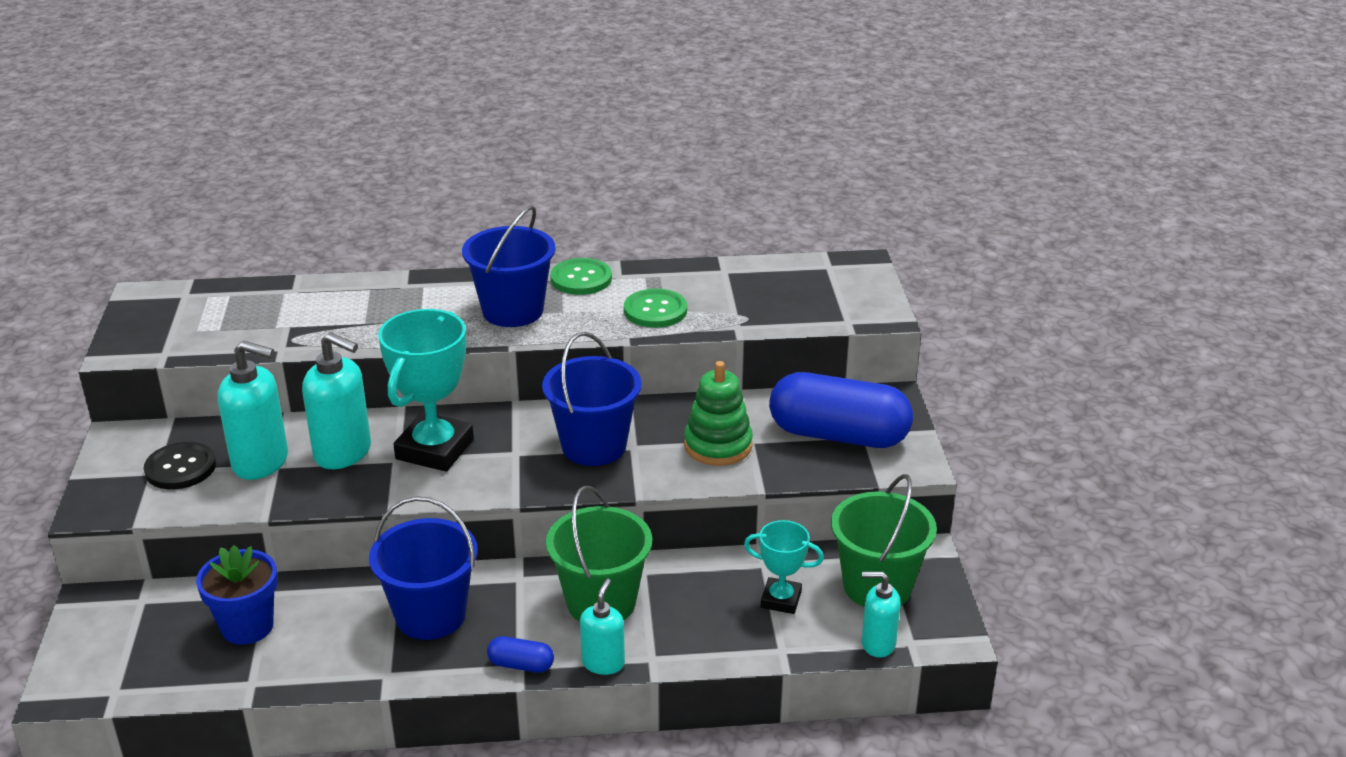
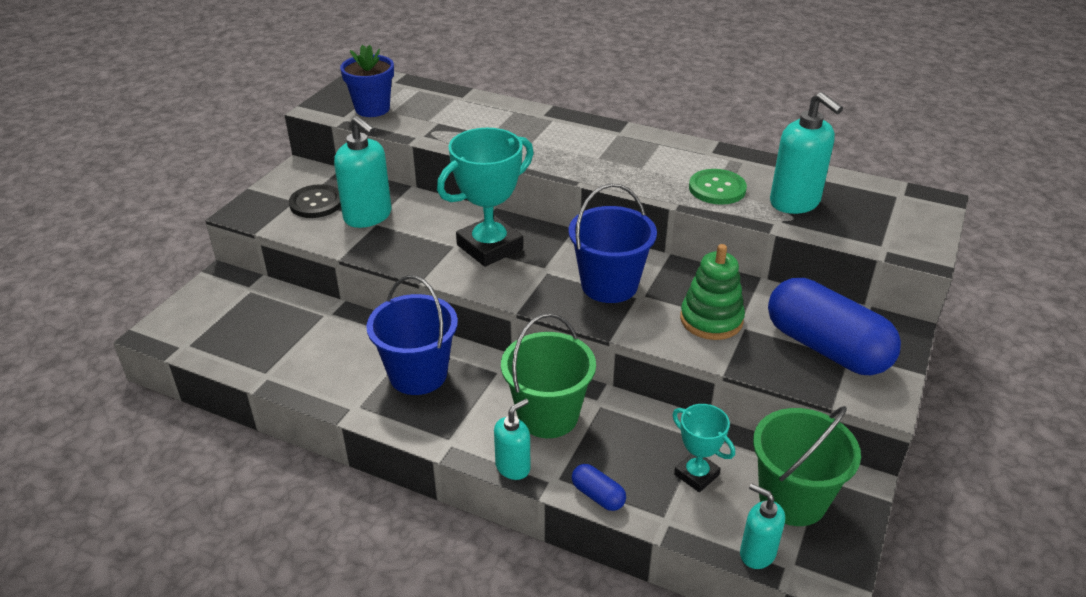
camera: 30 degrees right, 5 degrees up
blue flower pot [196,545,278,645] -> blue flower pot moved to [340,45,394,117]
turquoise soap dispenser [302,332,371,469] -> turquoise soap dispenser moved to [770,92,843,214]
blue bucket [462,206,555,327] -> none
blue capsule [487,636,554,673] -> blue capsule moved to [572,464,626,511]
green button [550,258,612,295] -> none

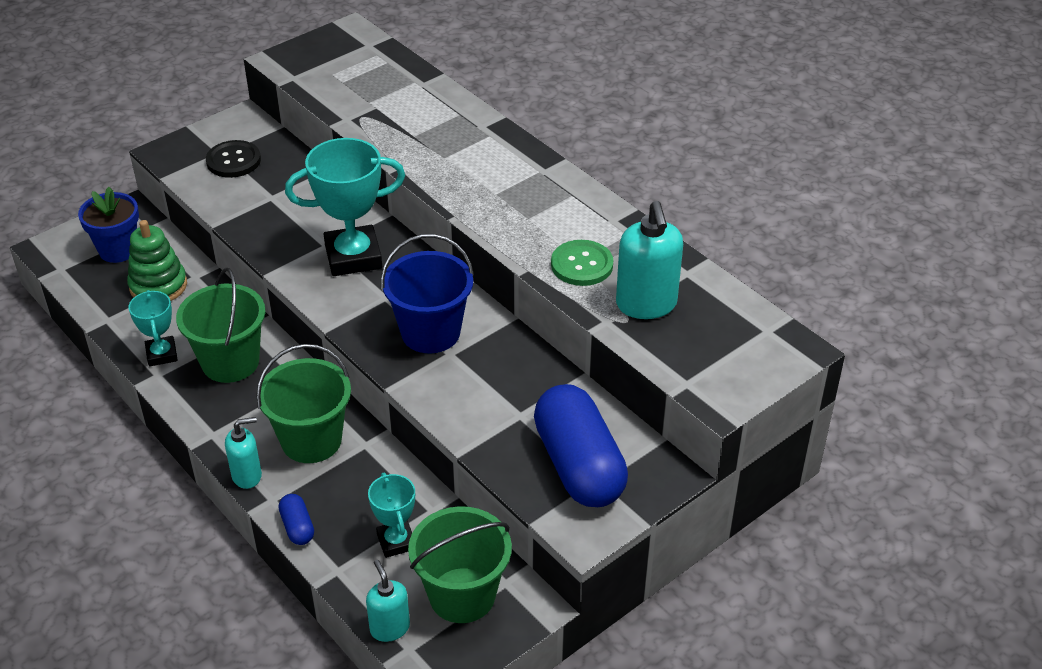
camera: 25 degrees right, 5 degrees up
turquoise soap dispenser [334,116,391,228] -> none
blue flower pot [340,45,394,117] -> blue flower pot moved to [78,187,139,263]
blue bucket [366,275,458,395] -> green bucket [176,268,265,383]
green stacking toy [680,244,745,340] -> green stacking toy moved to [127,220,187,301]
none -> turquoise trophy [128,290,178,367]

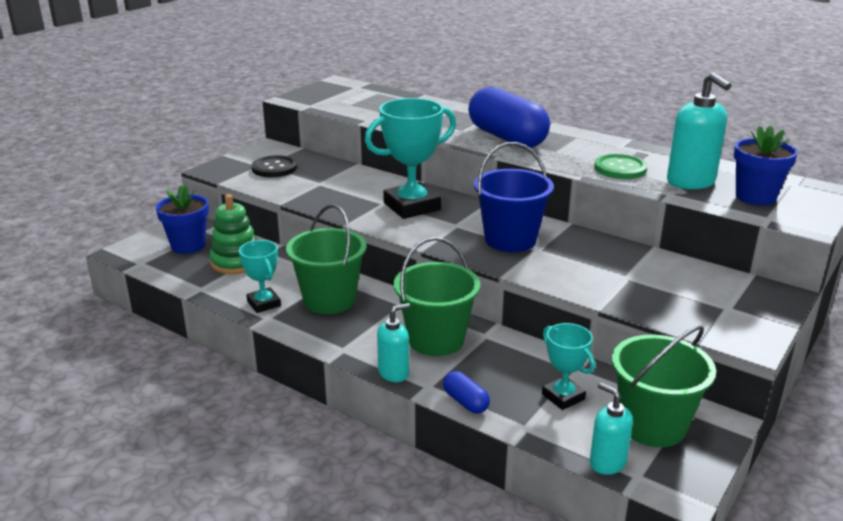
camera: 15 degrees left, 15 degrees down
blue capsule [534,384,628,507] -> blue capsule moved to [468,87,550,148]
none -> blue flower pot [734,126,798,205]

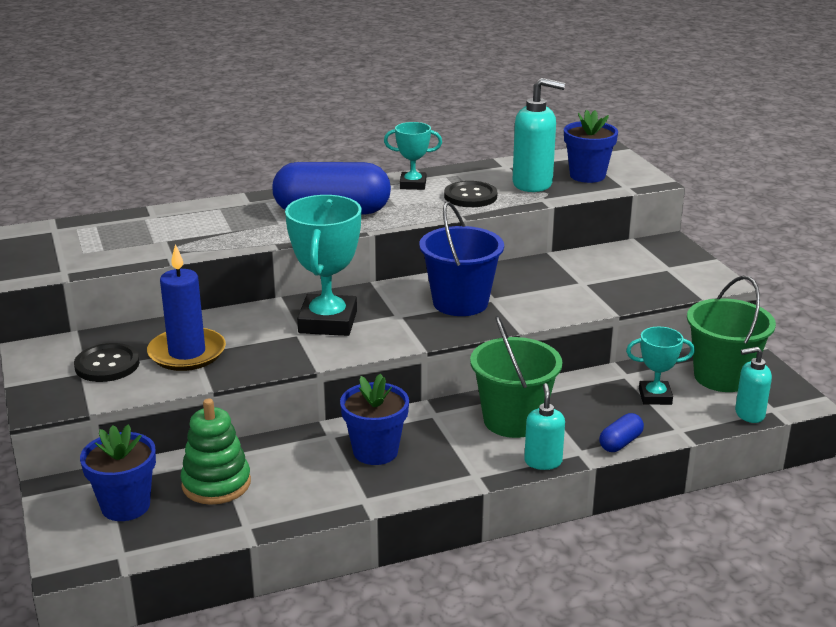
camera: 55 degrees left, 0 degrees up
turquoise trophy [239,240,281,313] -> turquoise trophy moved to [384,122,442,190]
green bucket [286,204,367,314] -> blue flower pot [340,373,409,465]
blue capsule [443,371,490,414] -> blue capsule turned 45 degrees counterclockwise [599,413,644,452]
green button [594,154,648,179] -> black button [444,181,497,207]
none -> blue candle [147,244,226,371]

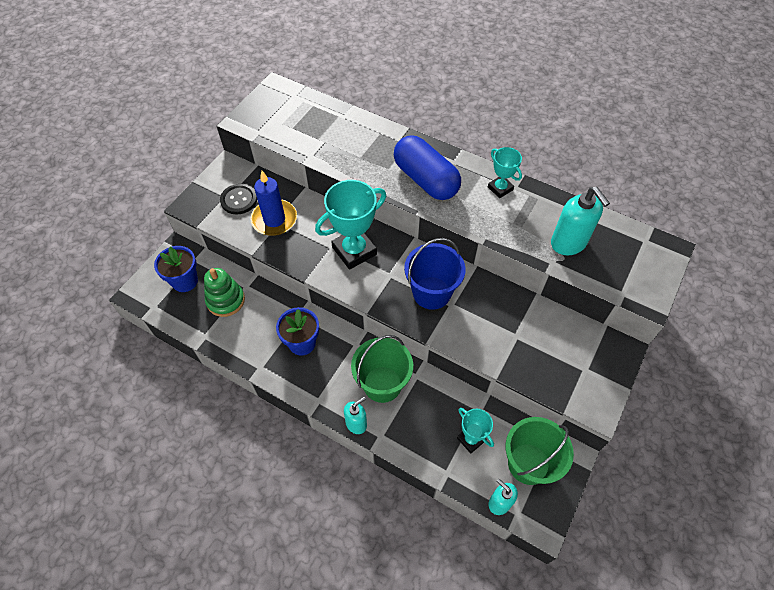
camera: 50 degrees right, 30 degrees up
black button [444,181,497,207] -> none
blue flower pot [564,110,618,183] -> none
blue capsule [599,413,644,452] -> none

